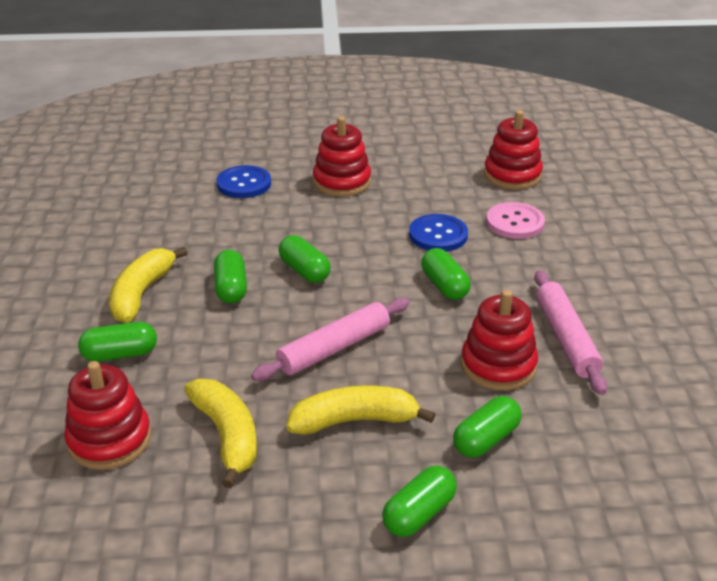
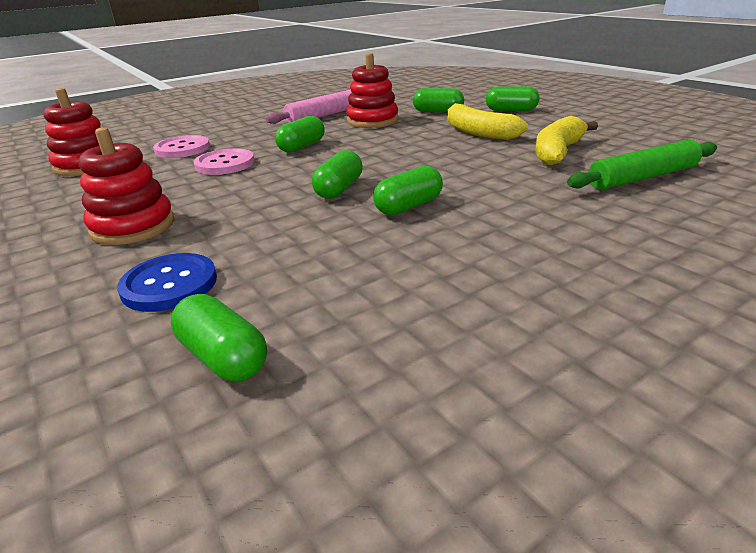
camera: 120 degrees left, 5 degrees down
red stacking toy [64,361,151,470] -> green rolling pin [567,140,717,190]
green capsule [78,322,157,362] -> green capsule moved to [171,294,267,381]
yellow banana [109,247,188,323] -> none
pink rolling pin [251,298,410,381] -> none
blue button [409,214,468,252] -> pink button [194,148,254,175]

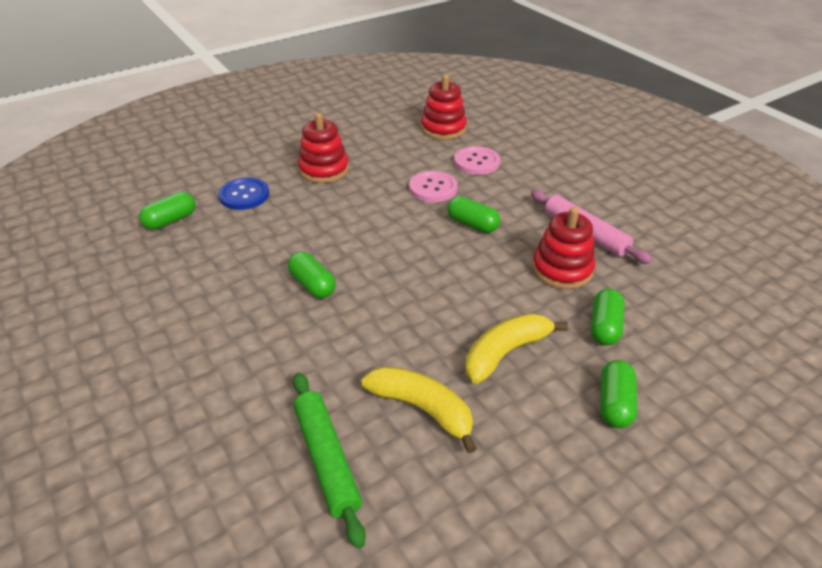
camera: 90 degrees right, 10 degrees up
green capsule [312,150,363,199] -> none

